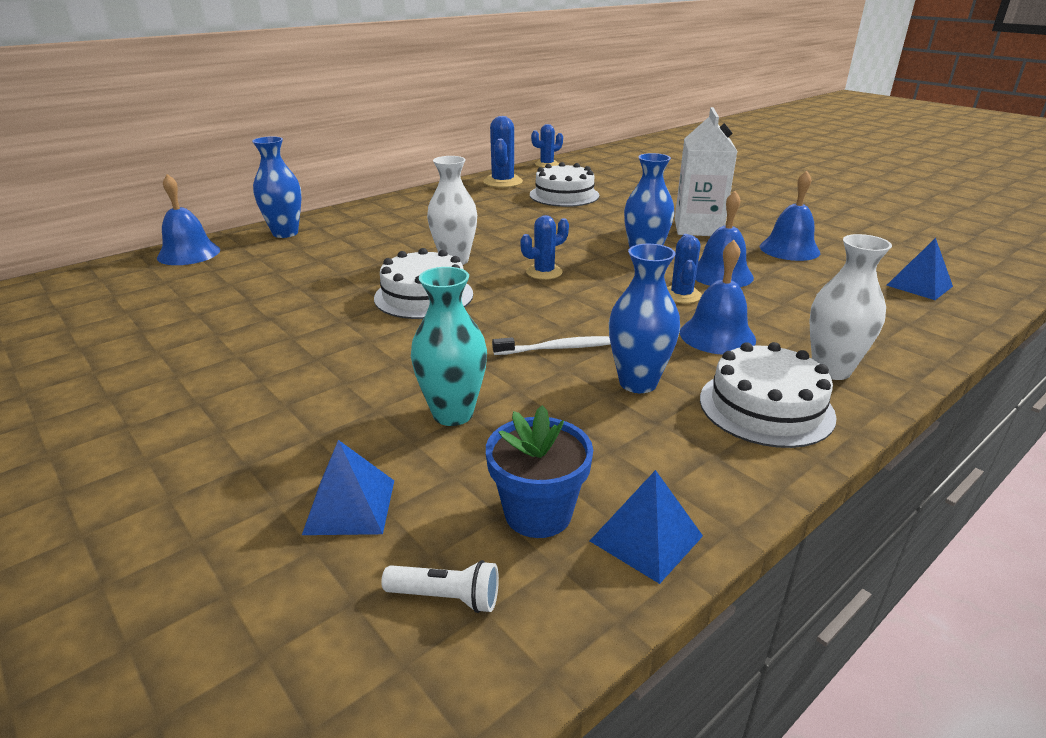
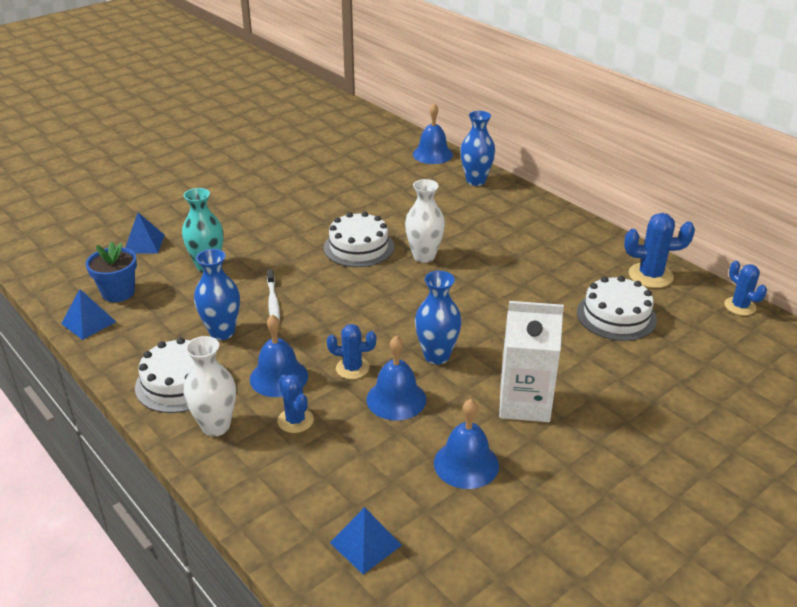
camera: 90 degrees right, 5 degrees up
white flashlight [381,560,499,613] -> none
blue cactus [521,215,569,280] -> blue cactus moved to [277,374,314,433]

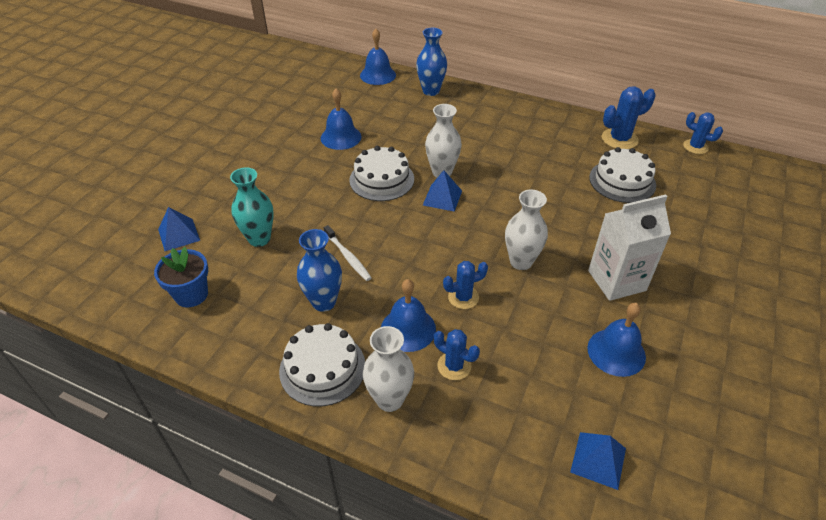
camera: 25 degrees left, 10 degrees up
blue pyramid [61,289,116,340] -> blue pyramid moved to [423,170,462,212]
blue bell [367,336,426,420] -> blue bell moved to [321,89,361,150]
blue vase [415,271,462,365] -> white vase [505,190,548,270]

